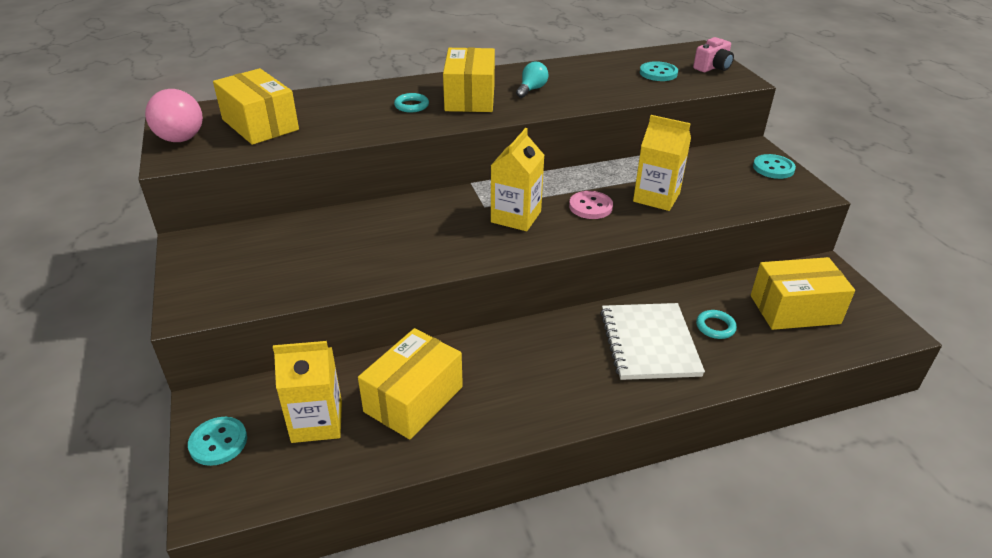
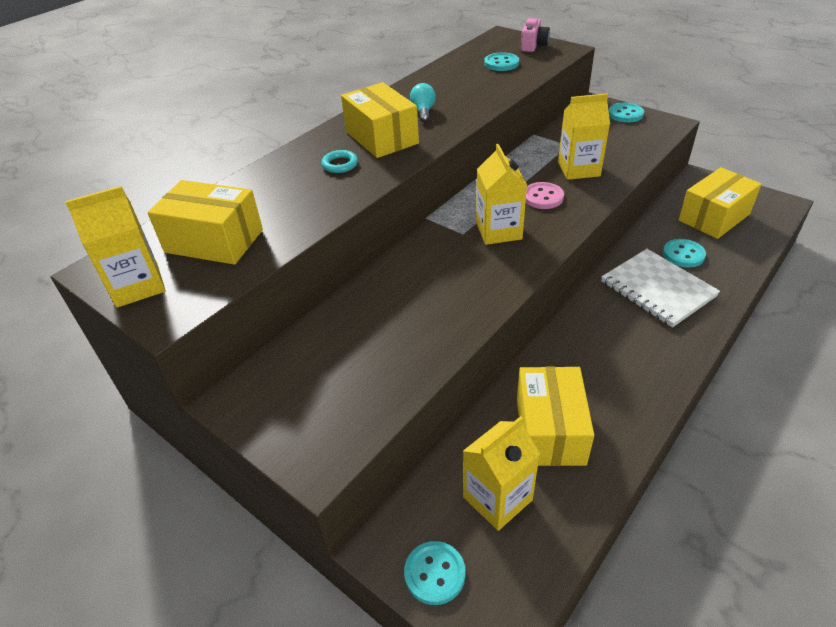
camera: 30 degrees left, 5 degrees up
pink light bulb [145,89,203,142] -> yellow carton [65,186,166,308]
turquoise ring [696,310,737,339] -> turquoise button [663,239,706,268]

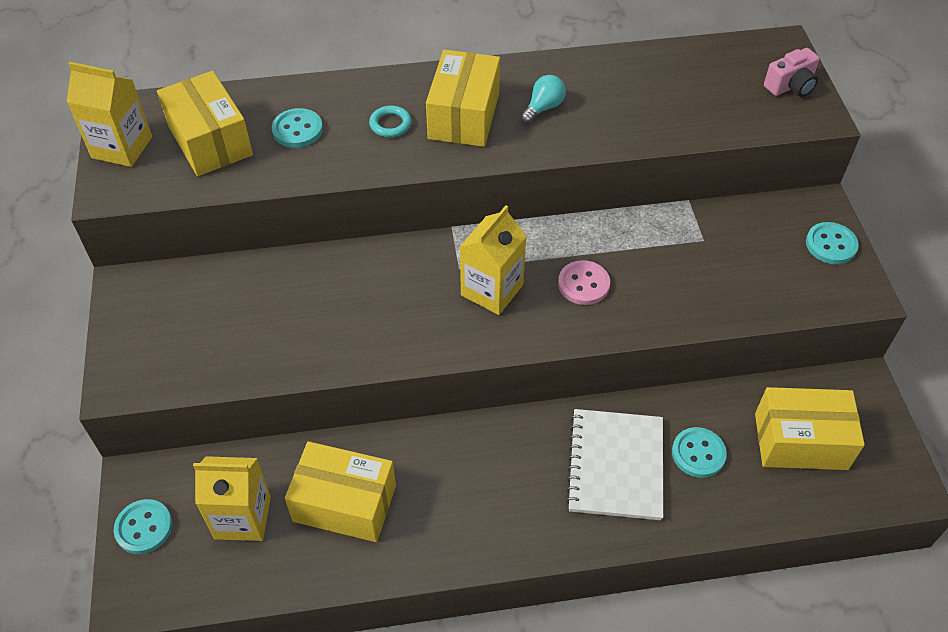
camera: 40 degrees right, 10 degrees up
turquoise button [484,52,519,71] -> turquoise button moved to [272,108,323,148]
yellow box [517,366,594,466] -> yellow box turned 60 degrees clockwise [285,441,396,542]
yellow carton [558,93,610,180] -> none

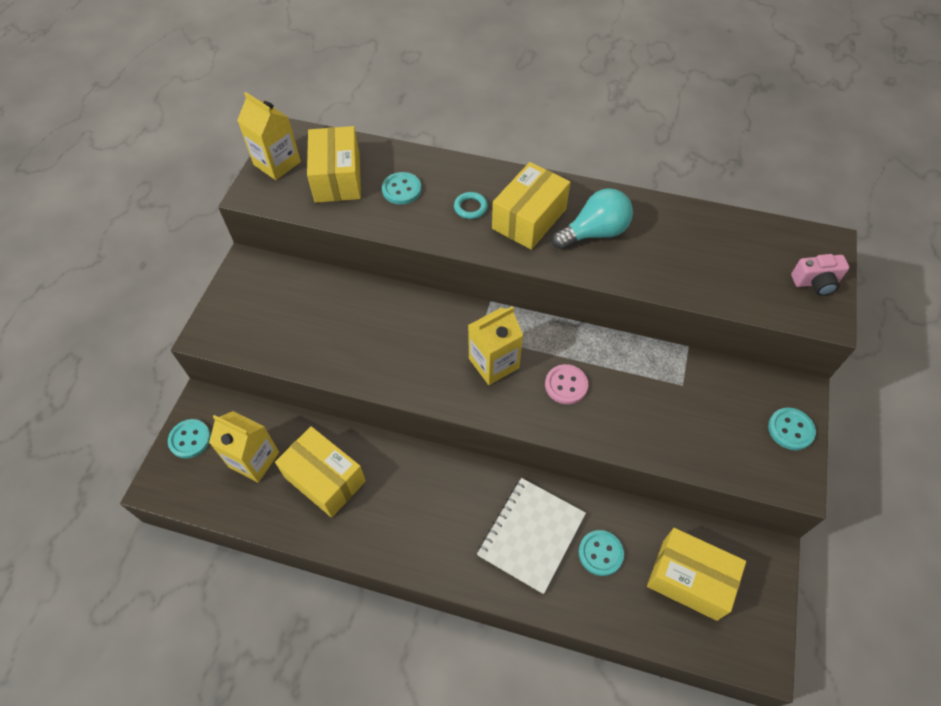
camera: 25 degrees right, 5 degrees up
turquoise light bulb [520,75,566,124] -> turquoise light bulb [552,188,633,249], size x1.72

